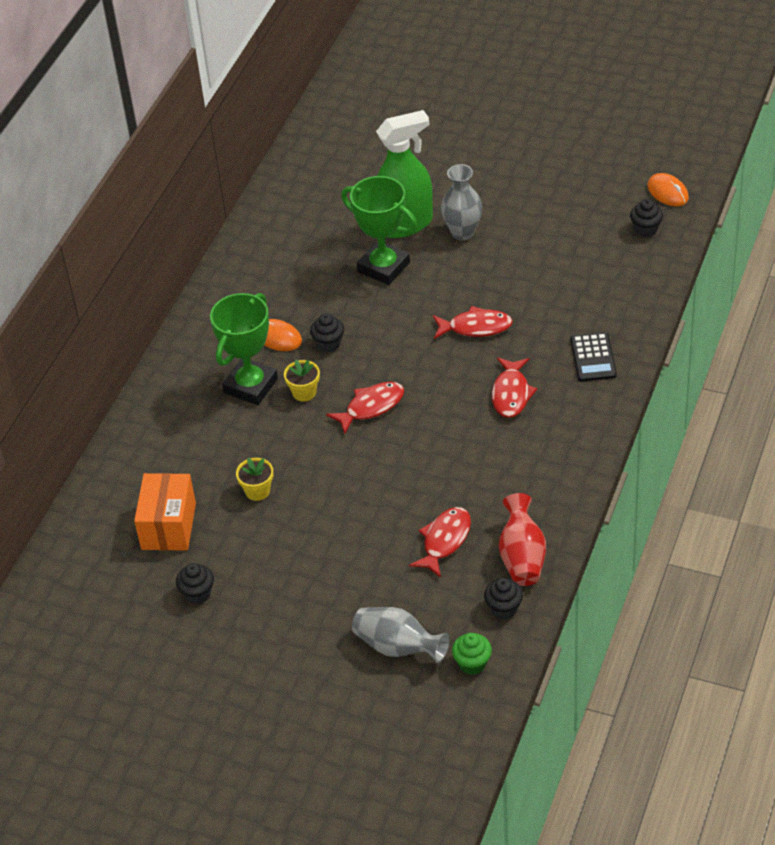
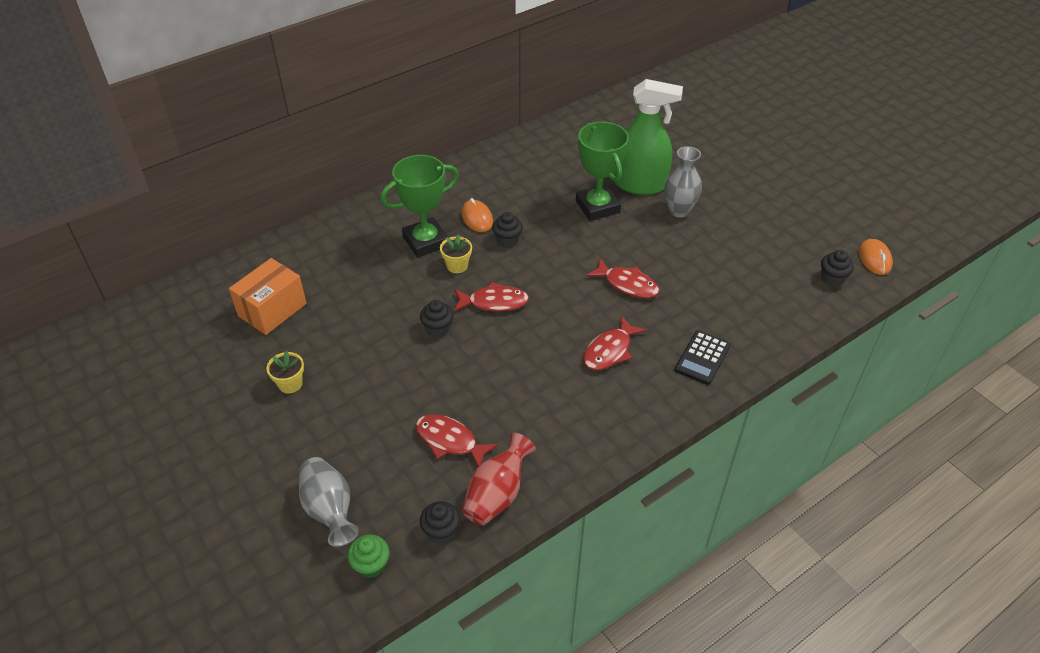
camera: 30 degrees right, 0 degrees up
black cupcake [176,563,214,604] -> black cupcake moved to [420,300,454,337]
yellow flower pot [236,458,273,501] -> yellow flower pot moved to [267,351,304,394]
red fish [409,507,471,578] -> red fish turned 120 degrees counterclockwise [415,414,498,467]

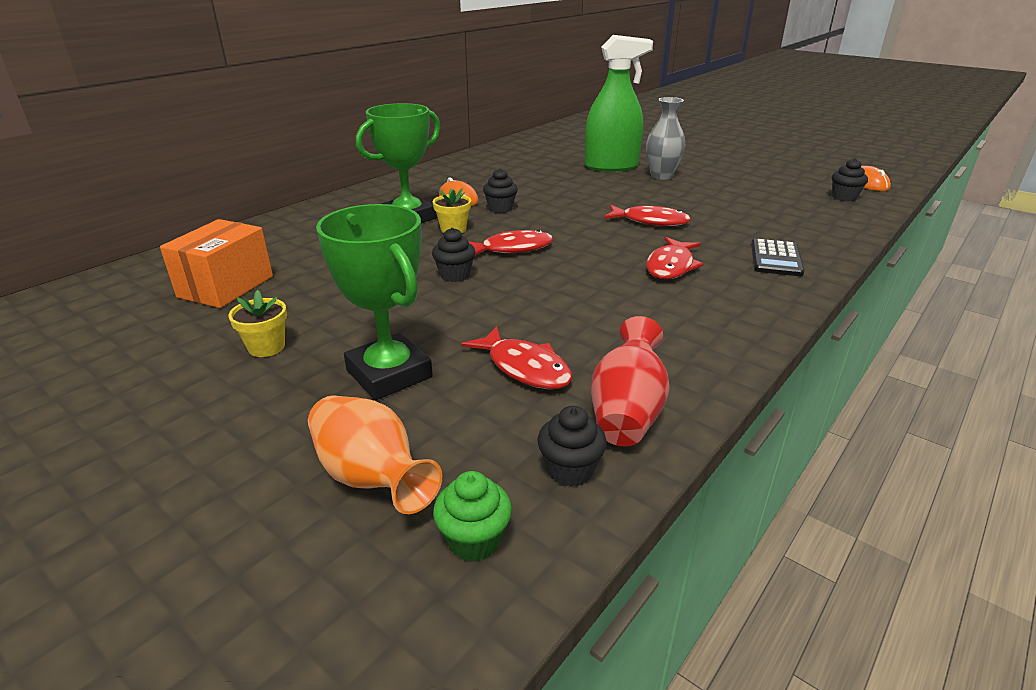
camera: 15 degrees left, 15 degrees down
grey vase [299,457,359,547] -> orange vase [308,396,442,514]
red fish [415,414,498,467] -> red fish turned 150 degrees counterclockwise [461,326,572,389]
green trophy [576,122,629,221] -> green trophy moved to [316,204,433,400]

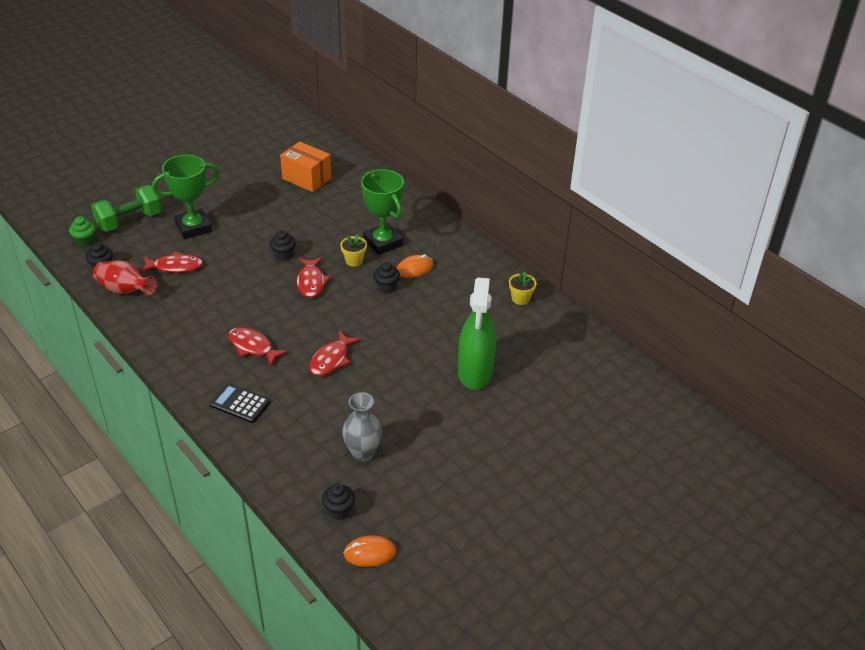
camera: 100 degrees right, 10 degrees up
yellow flower pot [228,290,287,357] -> yellow flower pot moved to [509,272,537,305]
orange vase [308,396,442,514] -> green dumbbell [91,185,162,232]
red fish [461,326,572,389] -> red fish turned 150 degrees counterclockwise [140,252,203,273]
grey vase [646,97,685,180] -> grey vase moved to [342,392,382,462]

